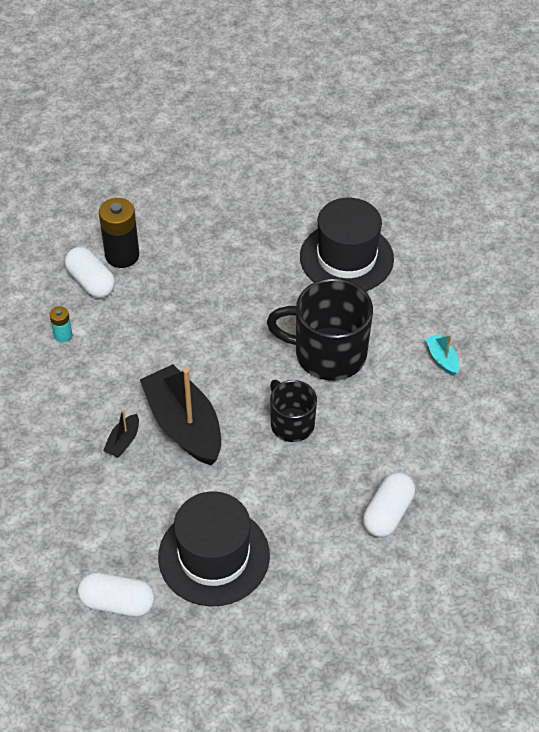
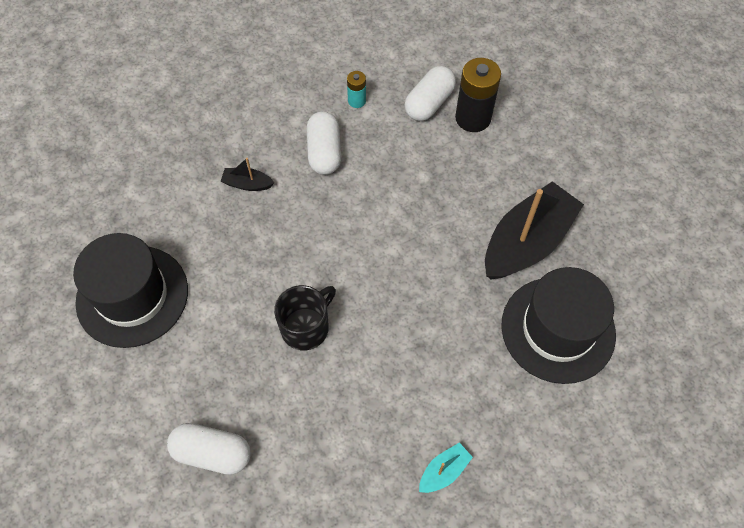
camera: 75 degrees right, 10 degrees up
white capsule [77,572,155,617] -> white capsule moved to [307,111,341,175]
black boat [140,364,221,465] -> black boat moved to [485,181,584,279]
black mug [267,278,373,381] -> none

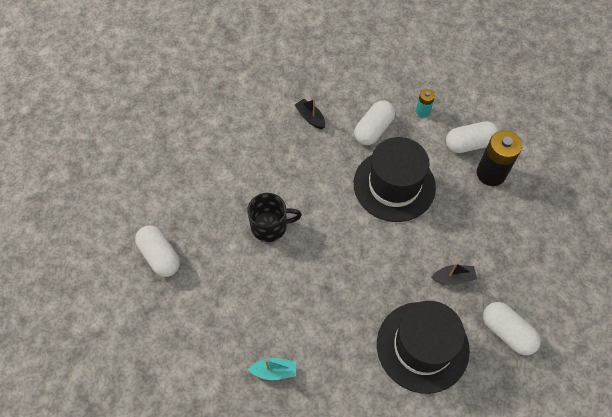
camera: 40 degrees right, 0 degrees up
black hat [73,233,188,348] -> black hat moved to [354,137,436,222]
black boat [485,181,584,279] -> black boat [431,263,477,285], size x0.43
none -> white capsule [483,302,541,355]

